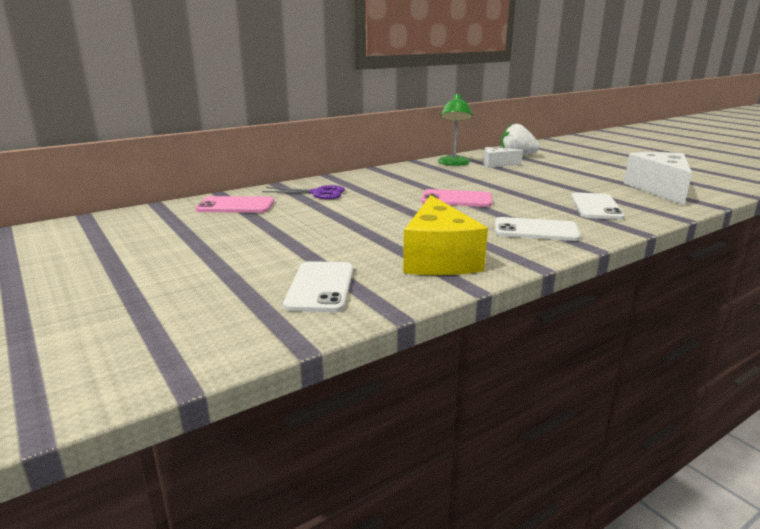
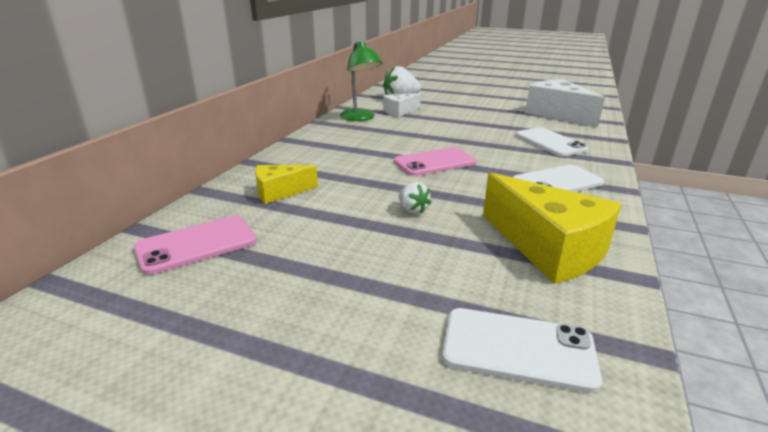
camera: 35 degrees left, 5 degrees up
purple scissors [262,185,345,199] -> yellow cheese [255,165,318,204]
white phone [283,261,353,312] -> white phone turned 45 degrees counterclockwise [442,308,602,393]
none -> white strawberry [399,182,431,214]

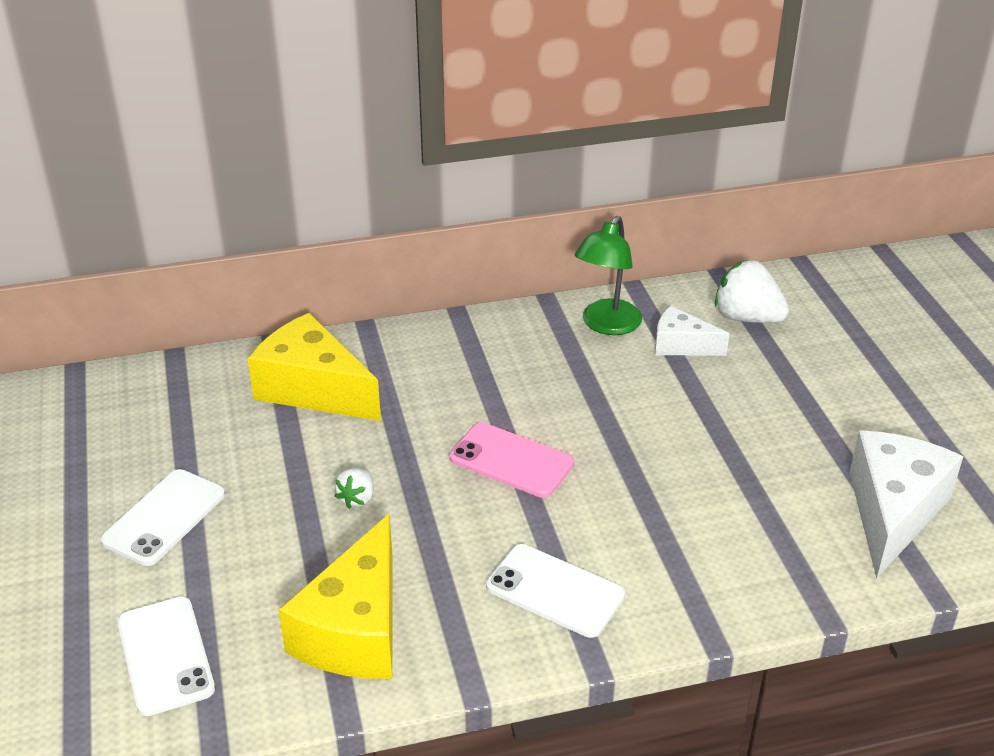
camera: 55 degrees right, 10 degrees up
pink phone [134,216,257,275] -> none
yellow cheese [255,165,318,204] -> yellow cheese [248,313,381,421], size x1.80
white phone [515,127,589,157] -> white phone moved to [101,469,225,566]

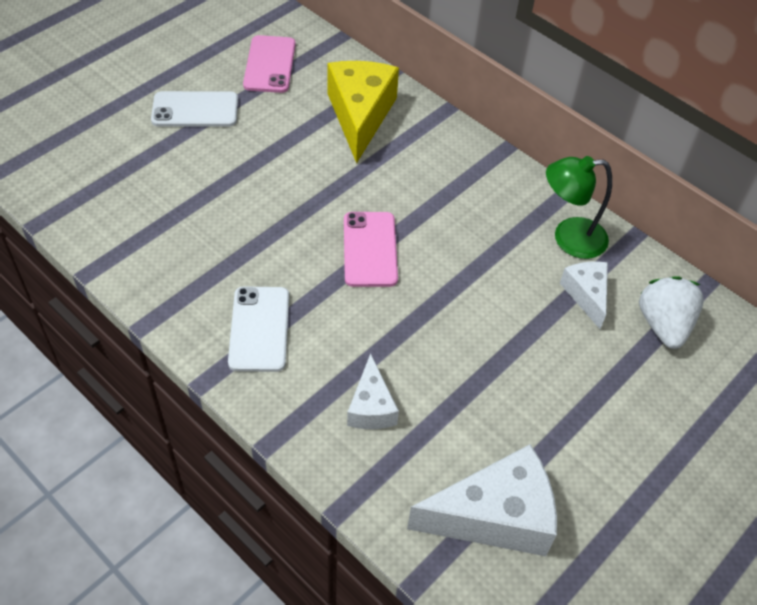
camera: 55 degrees right, 15 degrees up
white phone [117,597,215,716] -> none
yellow cheese [279,514,393,679] -> none
white strawberry [335,468,374,509] -> none
none -> pink phone [243,35,296,93]
none -> white cheese [347,353,399,429]

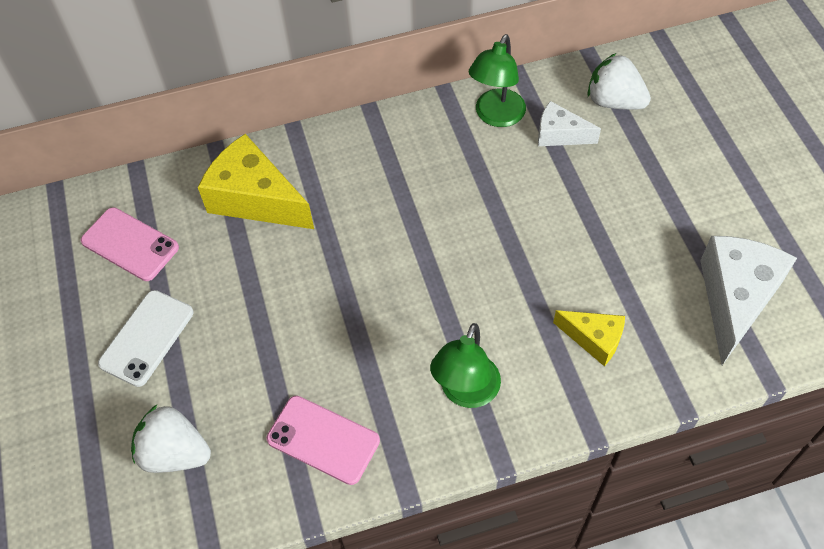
camera: 55 degrees left, 5 degrees up
white phone [228,286,289,372] -> green lamp [430,323,501,408]
pink phone [344,212,398,287] -> pink phone moved to [266,396,380,485]
white cheese [347,353,399,429] -> yellow cheese [553,310,625,366]
none -> white strawberry [131,405,211,473]

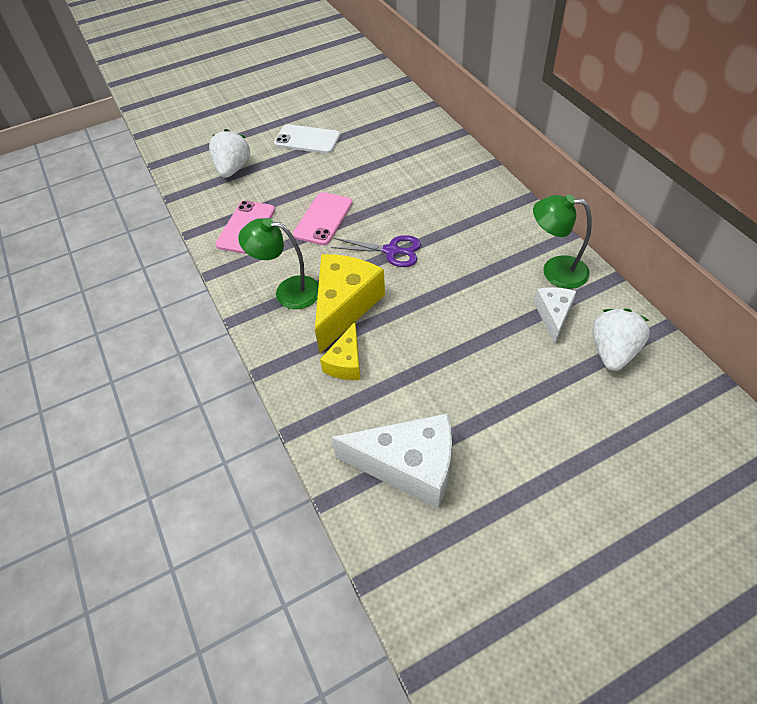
camera: 80 degrees right, 5 degrees down
pink phone [80,207,179,281] -> pink phone moved to [293,192,352,245]
yellow cheese [198,134,314,229] -> yellow cheese moved to [315,254,385,354]
none -> purple scissors [331,235,421,267]

